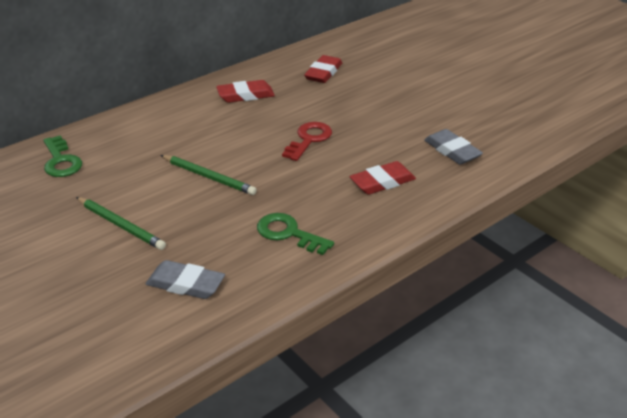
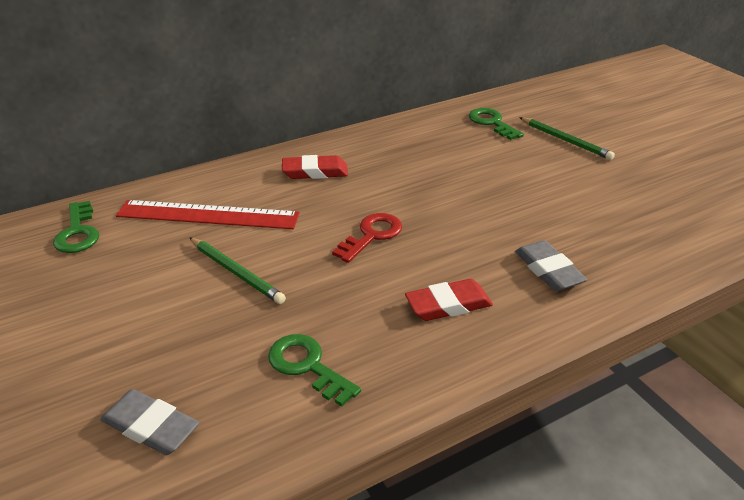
camera: 10 degrees right, 0 degrees up
green pencil [76,197,166,250] -> green pencil moved to [519,117,615,160]
red eraser [304,55,342,83] -> none
none -> red ruler [116,200,300,229]
none -> green key [469,108,524,140]

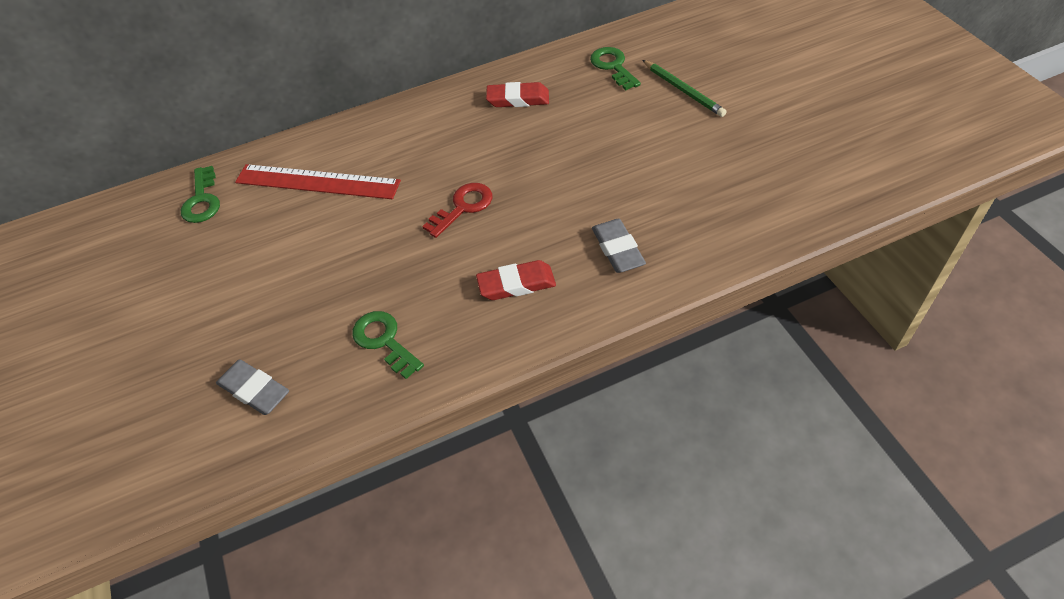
camera: 10 degrees right, 15 degrees up
green pencil [189,237,286,304] -> none
red eraser [282,155,348,179] -> red eraser moved to [486,82,549,107]

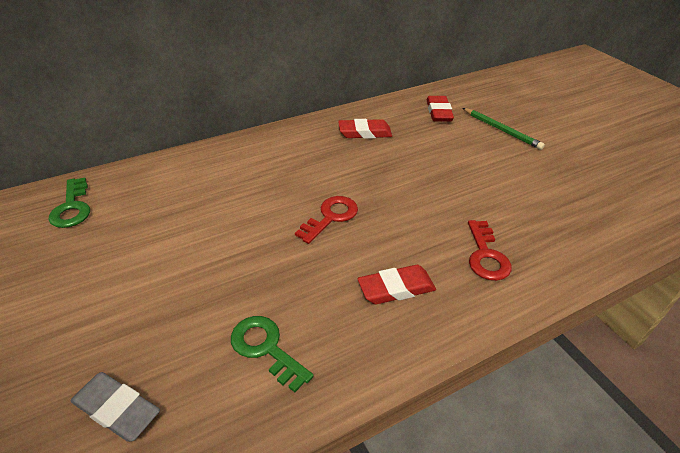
camera: 10 degrees left, 10 degrees down
red ruler [235,164,401,199] -> none
green key [590,47,641,90] -> red eraser [426,96,454,122]
grey eraser [592,219,646,273] -> red key [468,220,512,281]

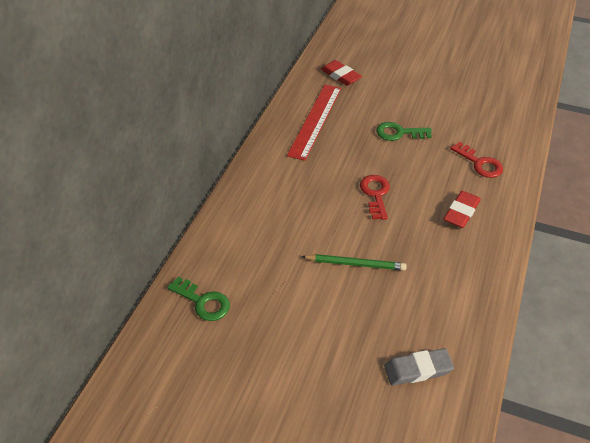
camera: 40 degrees left, 5 degrees up
green key [231,316,314,392] -> green key moved to [376,122,432,141]
red eraser [338,119,392,139] -> red ruler [287,85,341,161]
green pencil [463,108,545,150] -> green pencil moved to [301,254,406,271]

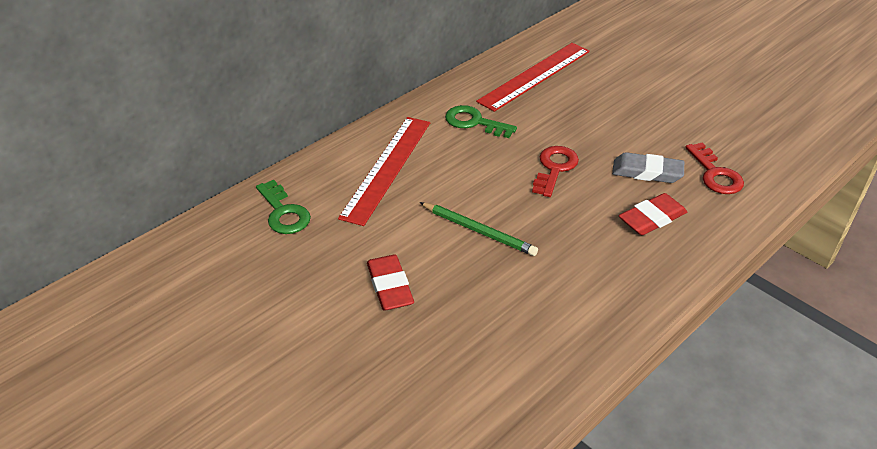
camera: 25 degrees right, 5 degrees down
red eraser [321,60,362,86] -> red eraser moved to [367,255,414,311]
green key [376,122,432,141] -> green key moved to [445,105,517,138]
grey eraser [384,348,454,386] -> grey eraser moved to [612,152,684,183]
none -> red ruler [338,117,430,226]

